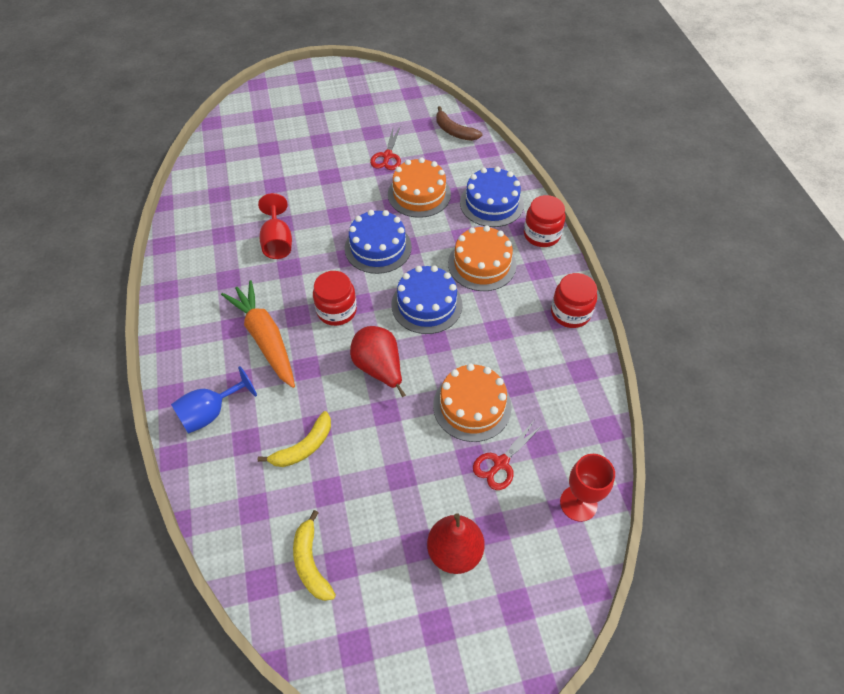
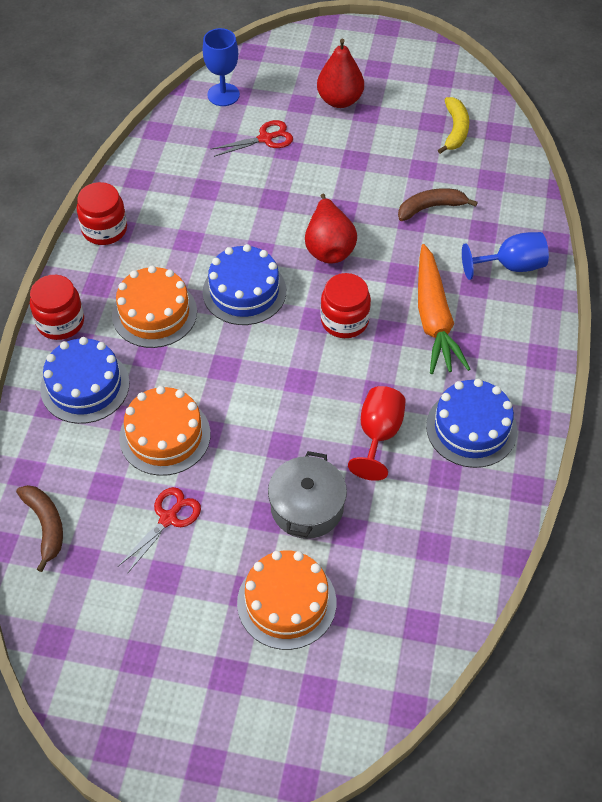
camera: 155 degrees left, 0 degrees up
yellow banana [257,411,331,467] -> brown banana [398,188,478,221]
blue cake [345,210,412,274] -> blue cake moved to [426,379,517,468]
orange cake [433,364,512,442] -> orange cake moved to [237,551,336,650]
red goblet [560,454,615,522] -> blue goblet [203,28,240,106]
none -> grey pot [268,451,347,539]

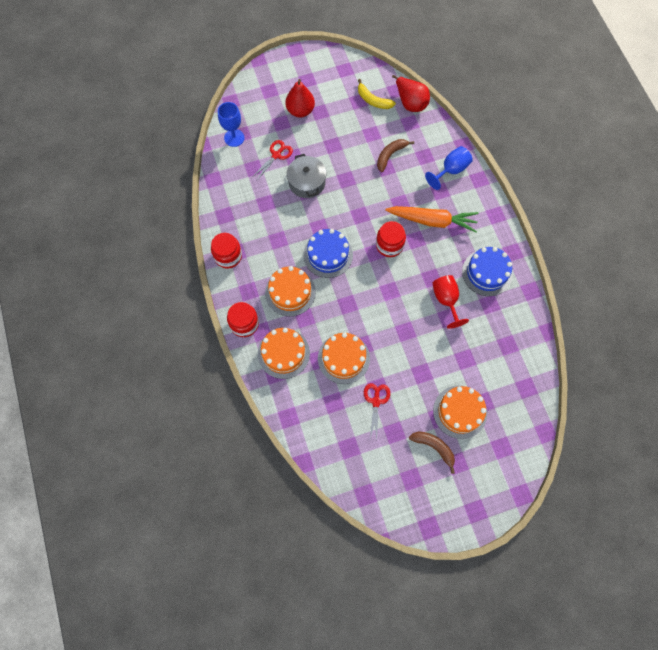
camera: 30 degrees left, 15 degrees up
brown banana [16,485,63,572] -> brown banana moved to [409,431,455,474]
blue cake [40,337,129,424] -> orange cake [258,328,310,379]
grey pot [268,451,347,539] -> grey pot moved to [287,154,326,198]
red pear [305,194,357,264] -> red pear moved to [392,75,430,112]
orange carrot [418,244,470,374] -> orange carrot turned 45 degrees counterclockwise [385,206,478,232]
yellow banana [438,97,469,154] -> yellow banana turned 150 degrees clockwise [358,79,396,109]

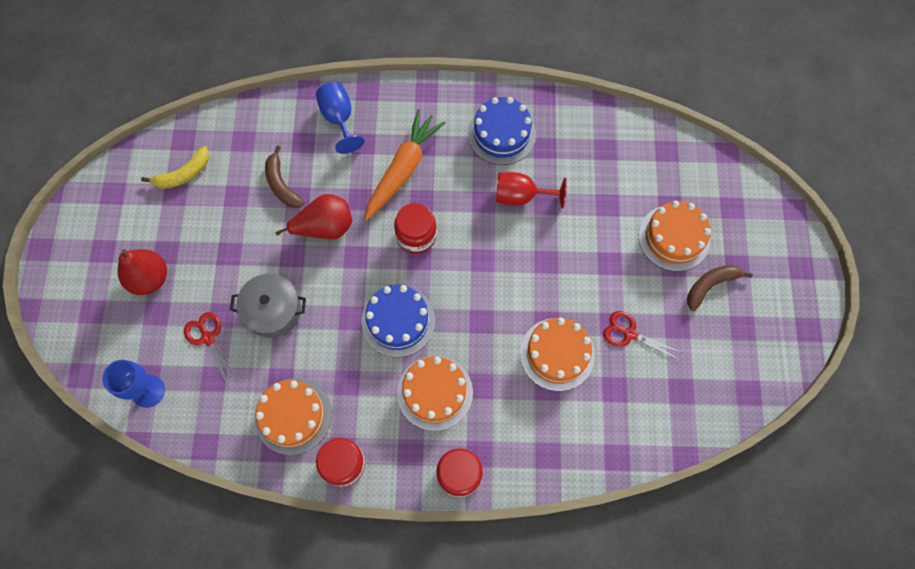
camera: 70 degrees left, 0 degrees up
orange cake [258,328,310,379] -> orange cake moved to [255,378,332,455]
red pear [392,75,430,112] -> red pear moved to [276,194,352,239]

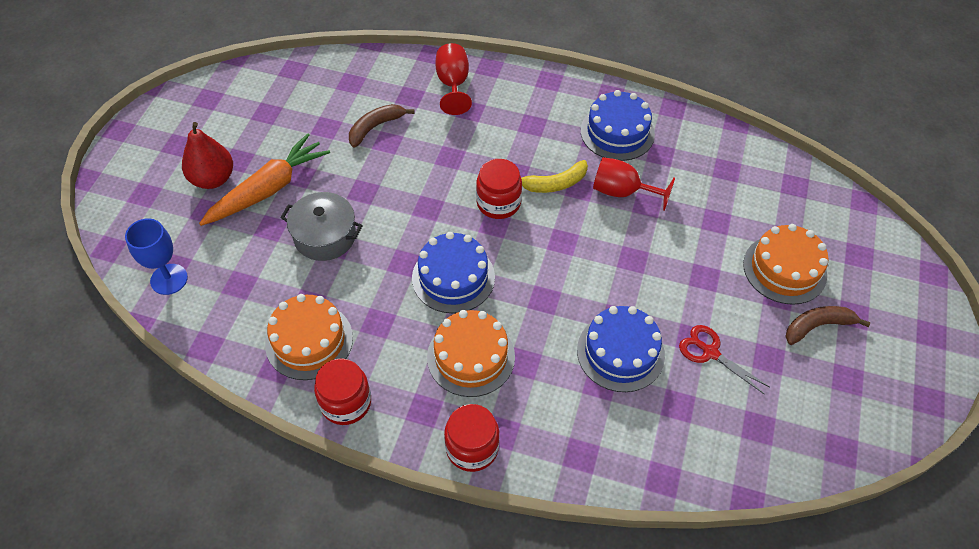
camera: 15 degrees right, 15 degrees down
yellow banana [141,146,209,189] -> yellow banana moved to [521,160,588,193]
red scissors [184,312,237,387] -> none
brown banana [265,146,305,208] -> brown banana turned 60 degrees clockwise [349,104,415,148]
red pear [276,194,352,239] -> none
blue goblet [316,82,365,154] -> red goblet [435,43,472,115]
orange carrot [364,109,446,221] -> orange carrot moved to [199,134,330,226]
orange cake [520,318,595,391] -> blue cake [577,306,665,392]

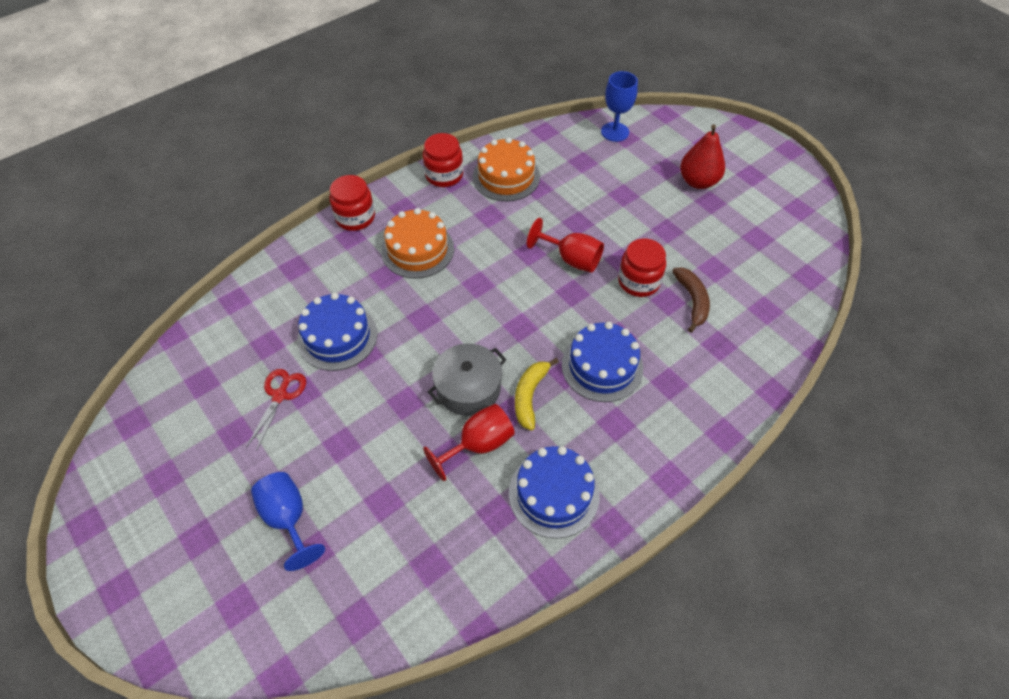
camera: 125 degrees right, 0 degrees up
orange carrot [199,134,330,226] -> none
grey pot [281,192,363,261] -> grey pot moved to [428,343,506,416]
blue cake [412,232,495,313] -> blue cake moved to [562,322,643,402]
red goblet [435,43,472,115] -> red goblet moved to [527,218,604,273]
red jar [476,159,522,219] -> red jar moved to [618,238,666,297]
red scissors [679,325,770,394] -> red scissors turned 60 degrees counterclockwise [246,369,306,451]
orange cake [743,224,829,305] -> blue goblet [251,472,325,571]
brown banana [785,306,871,345] -> none

